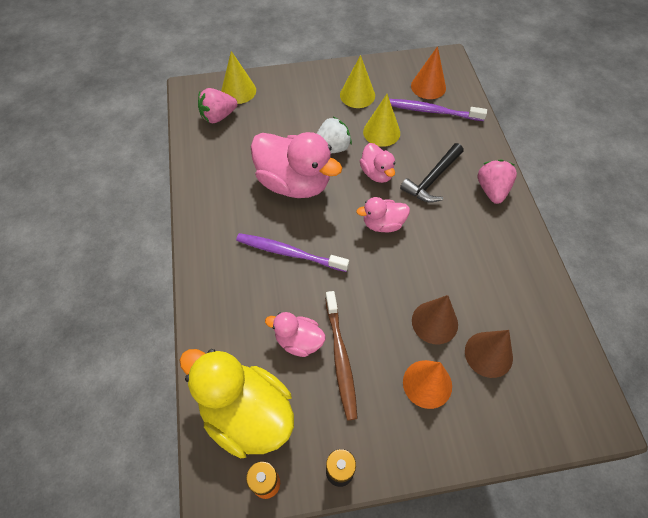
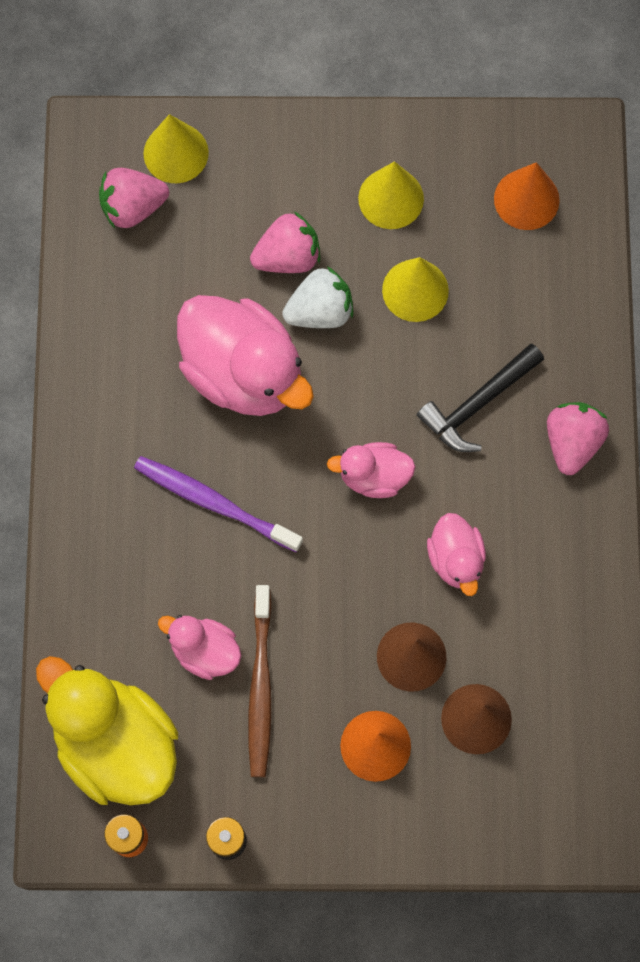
camera: 10 degrees right, 15 degrees up
pink duck [360,143,395,183] -> pink duck moved to [427,513,486,596]
purple toothbrush [389,99,487,121] -> none
none -> pink strawberry [250,211,320,273]

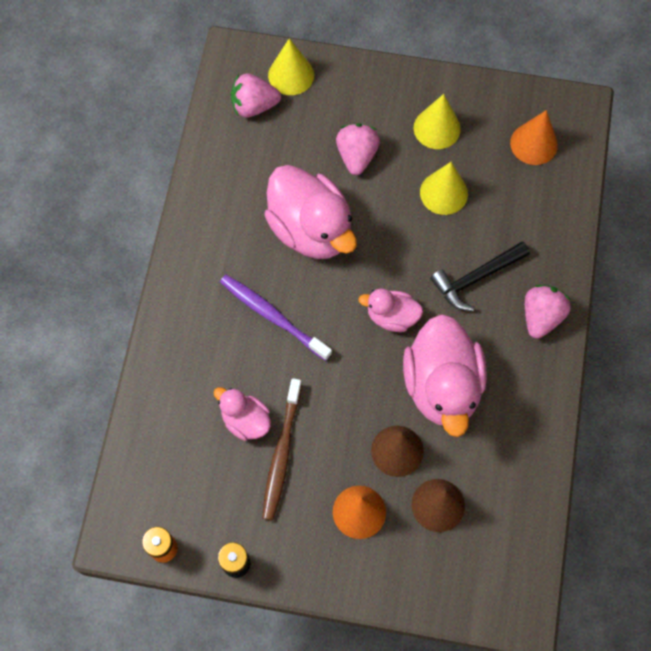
camera: 10 degrees right, 5 degrees down
yellow duck [36,656,178,805] -> none
pink strawberry [250,211,320,273] -> pink strawberry turned 75 degrees counterclockwise [336,123,380,175]
white strawberry [282,267,353,328] -> none
pink duck [427,513,486,596] -> pink duck [403,314,487,437], size x1.92

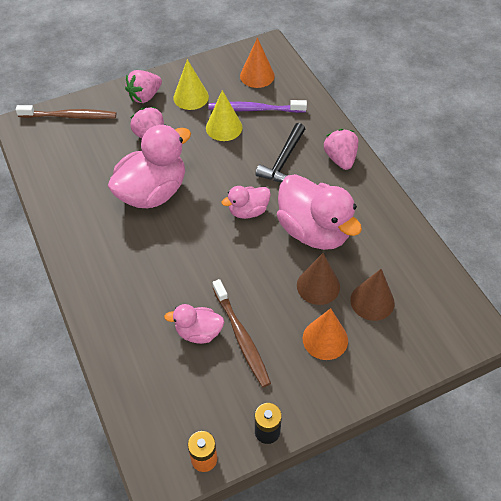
camera: 35 degrees left, 15 degrees down
purple toothbrush [220,275,332,361] -> purple toothbrush moved to [208,100,307,113]
pink strawberry [231,73,281,118] -> pink strawberry moved to [125,70,162,103]
pink duck [264,165,357,259] -> pink duck turned 60 degrees counterclockwise [108,124,191,208]
yellow cone [268,38,314,95] -> brown toothbrush [16,105,116,119]

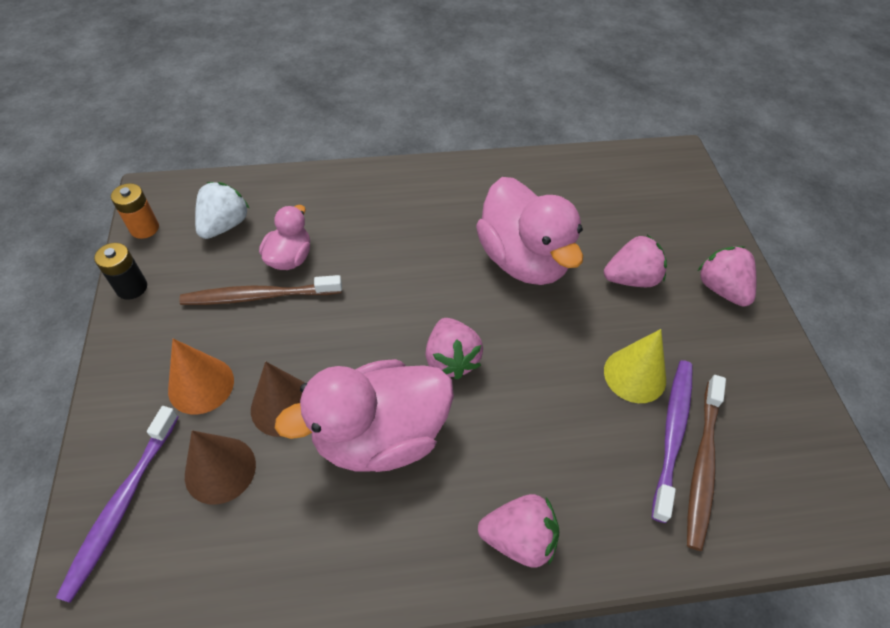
camera: 105 degrees right, 0 degrees up
brown toothbrush [16,105,116,119] -> brown toothbrush moved to [687,375,726,551]
yellow cone [173,59,209,110] -> none
pink duck [222,186,271,219] -> pink strawberry [425,318,483,380]
orange cone [240,37,275,88] -> none
black hammer [256,123,305,182] -> none
none -> purple toothbrush [56,406,179,603]
none -> white strawberry [195,182,250,239]

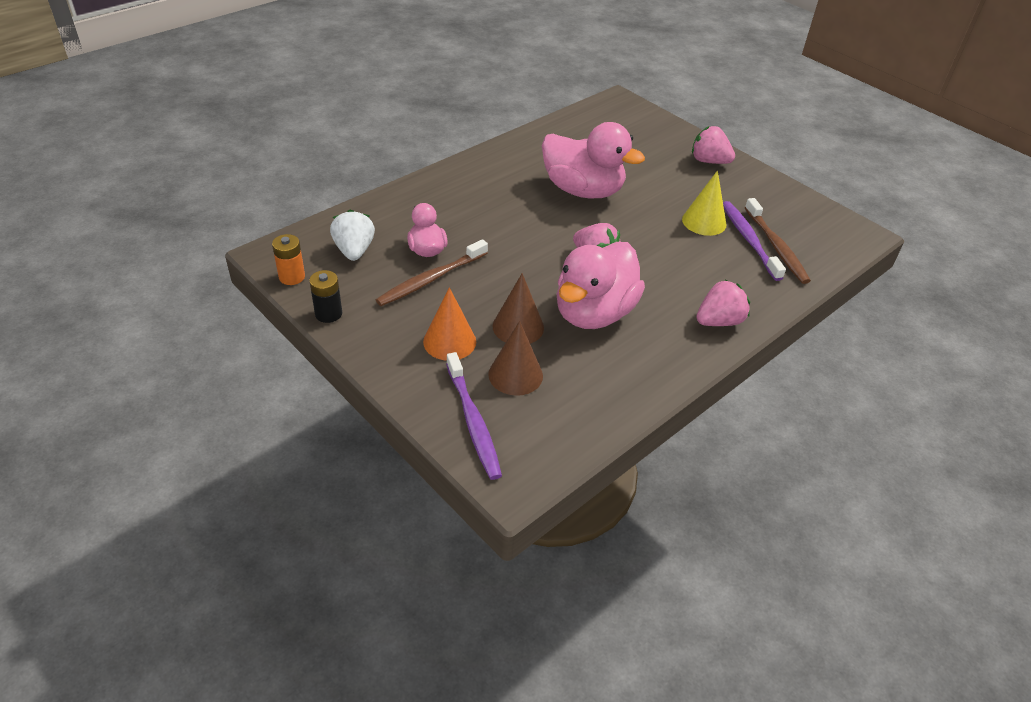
camera: 35 degrees left, 10 degrees down
pink strawberry [604,235,667,287] -> none

